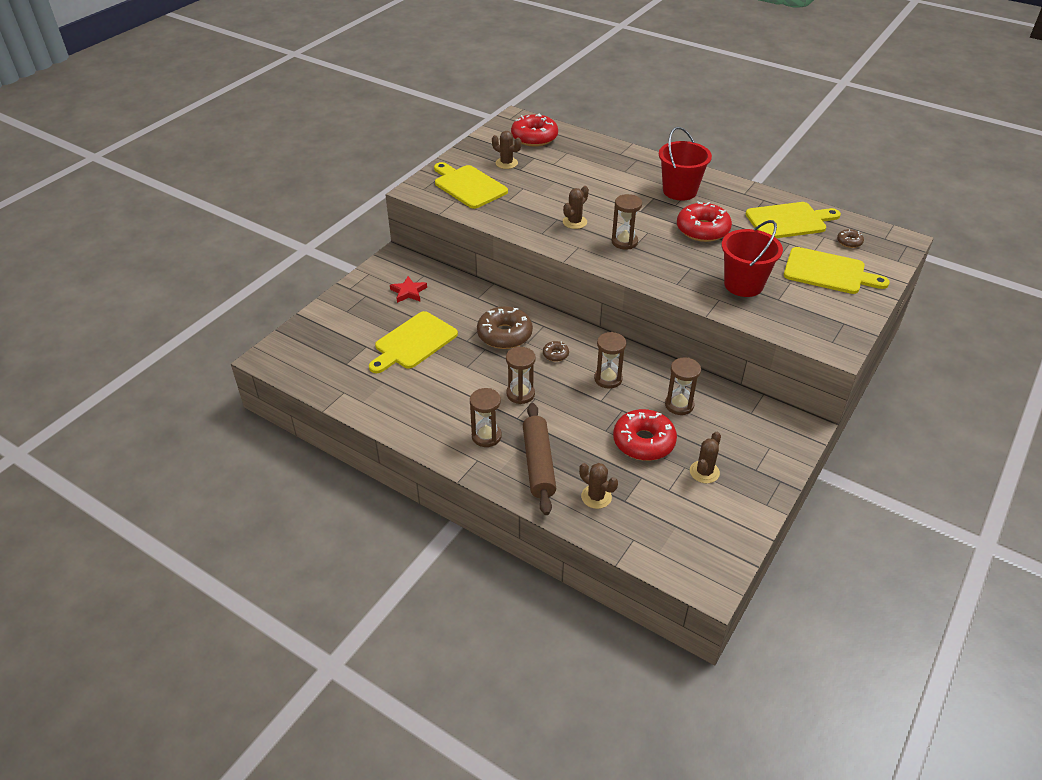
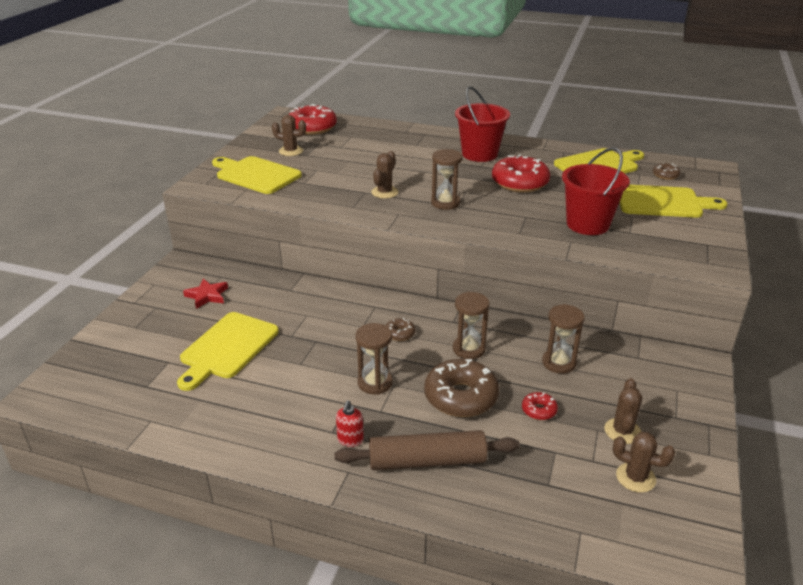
camera: 15 degrees left, 10 degrees down
brown hourglass [470,388,502,447] -> red soap dispenser [336,400,364,447]
brown donut [477,306,533,349] -> brown donut moved to [424,359,499,417]
brown rolling pin [523,403,556,515] -> brown rolling pin turned 75 degrees counterclockwise [334,430,520,470]
brown cactus [579,463,618,509] -> brown cactus moved to [613,432,675,493]
red donut [613,409,677,461] -> red donut [522,392,558,420], size x0.47

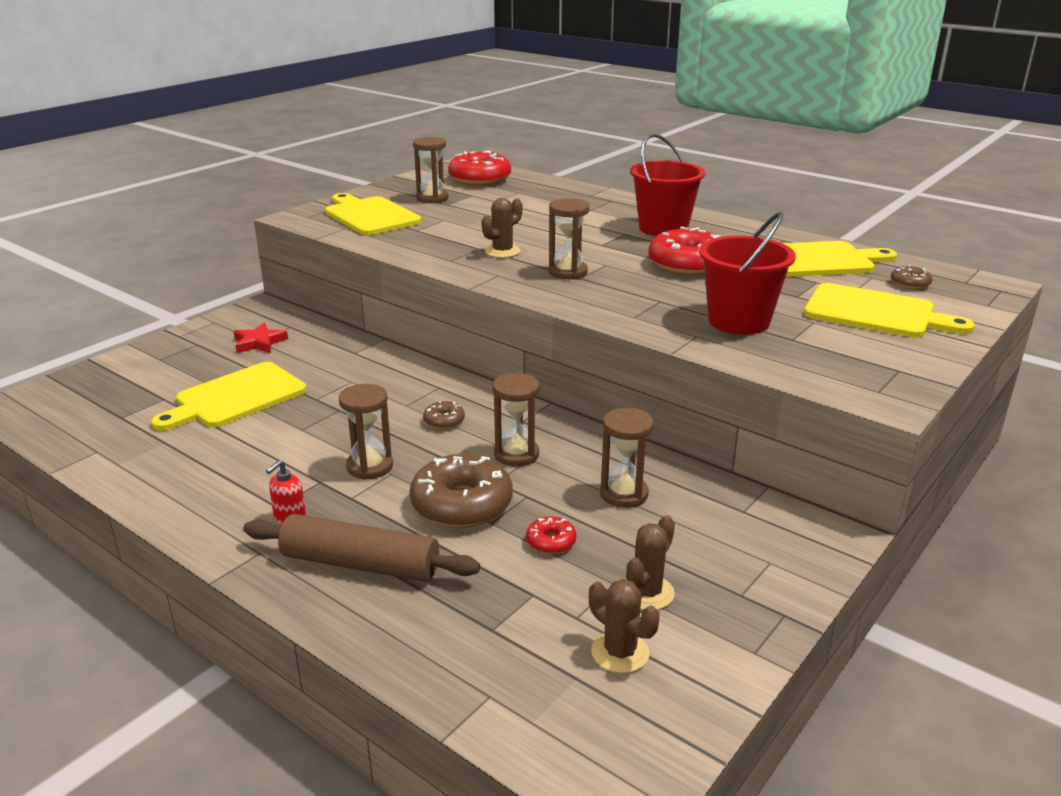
camera: 20 degrees right, 5 degrees down
brown cactus [272,115,306,156] -> brown hourglass [413,137,448,203]

